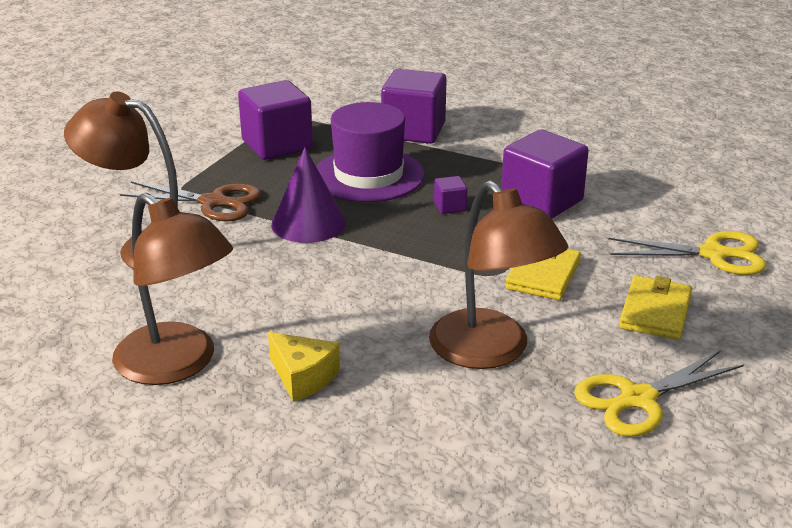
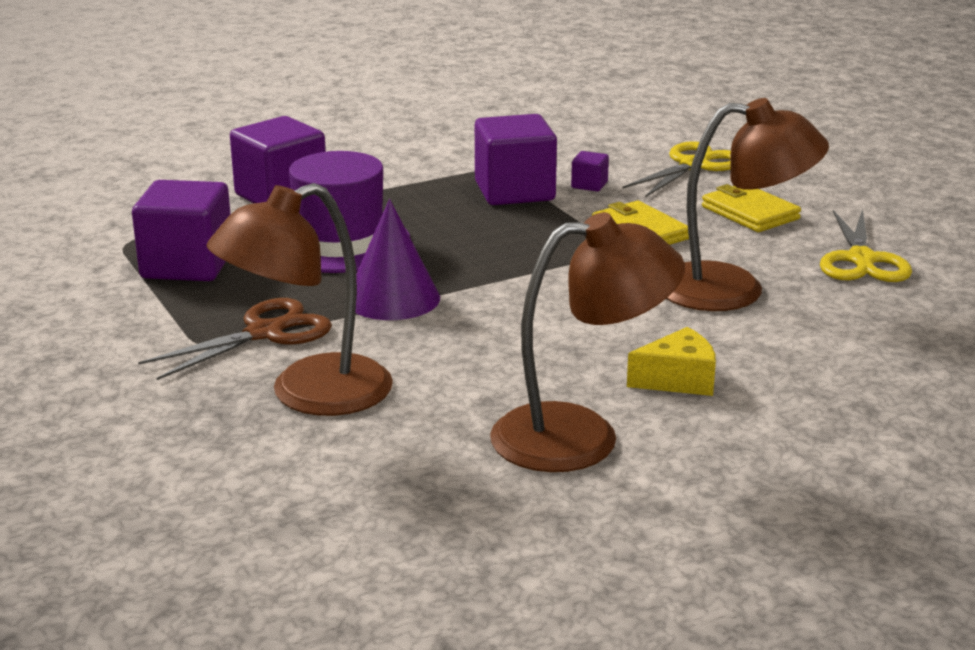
camera: 55 degrees left, 5 degrees down
purple cube [434,176,468,214] -> purple cube moved to [571,151,609,191]

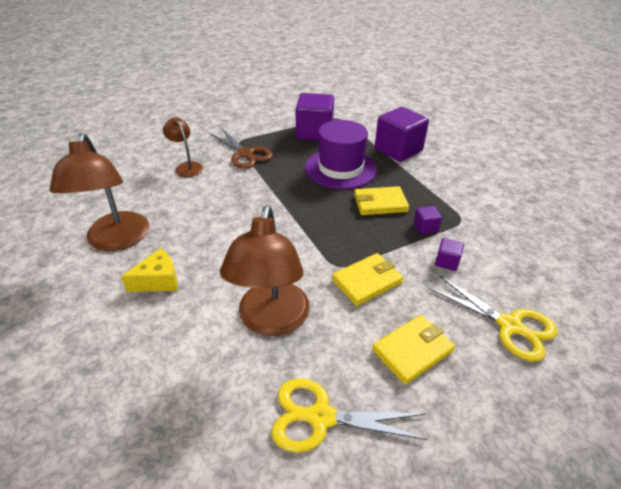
camera: 90 degrees right, 15 degrees up
brown lamp [206,183,393,416] -> brown lamp [163,117,203,177], size x0.55
purple cone [355,199,440,320] -> none
purple cube [475,114,557,205] -> purple cube [414,206,442,234], size x0.44
yellow cheese [627,327,716,396] -> yellow cheese turned 105 degrees counterclockwise [121,248,178,292]
none -> yellow wallet [354,186,409,215]

